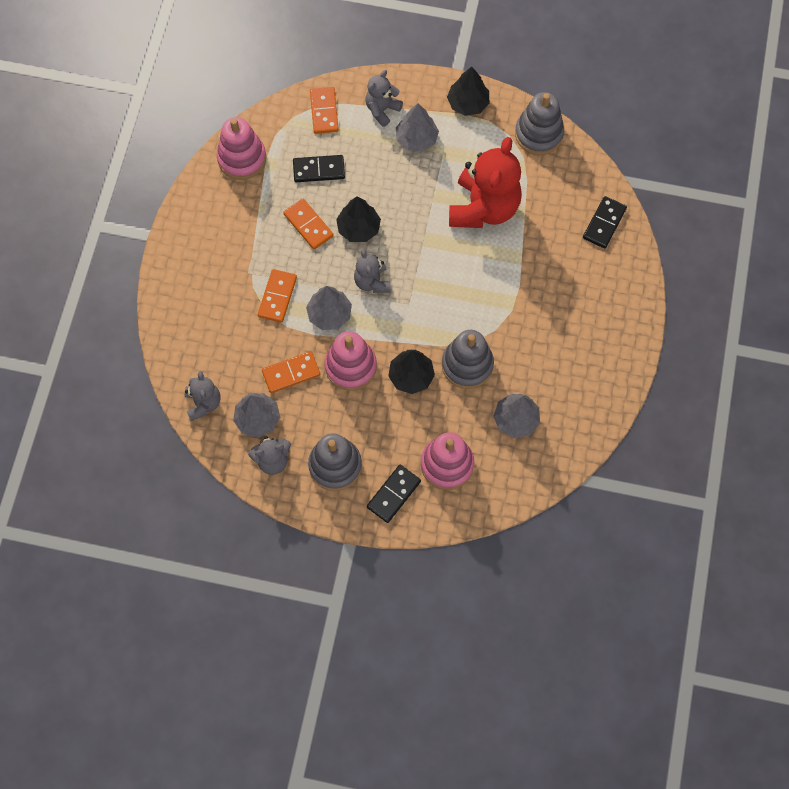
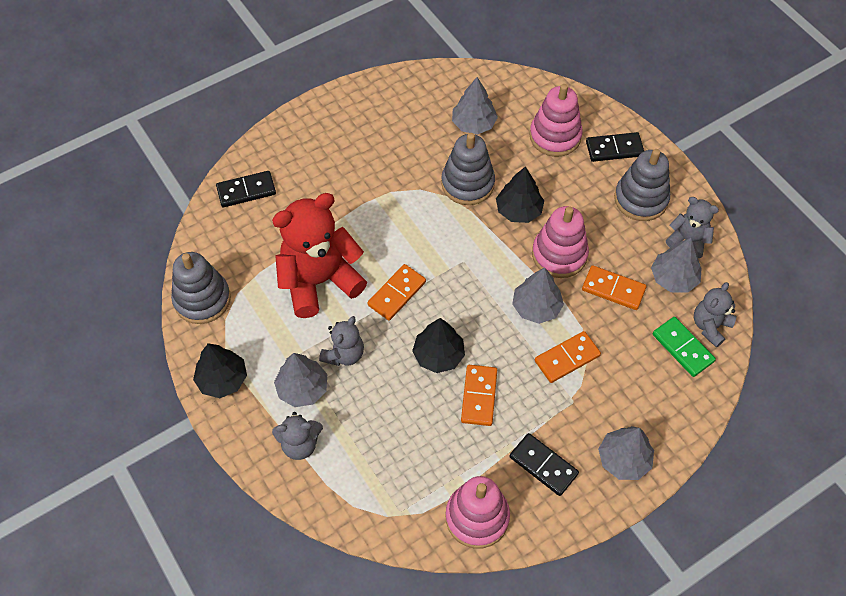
camera: 135 degrees left, 10 degrees down
black domino [293,155,345,182] -> black domino moved to [509,433,579,496]
orange domino [310,87,339,134] -> orange domino moved to [367,264,426,321]
grey teddy bear [354,249,390,293] -> grey teddy bear moved to [319,316,364,366]
none -> grey tree [598,426,654,480]
none -> green domino [652,317,716,377]

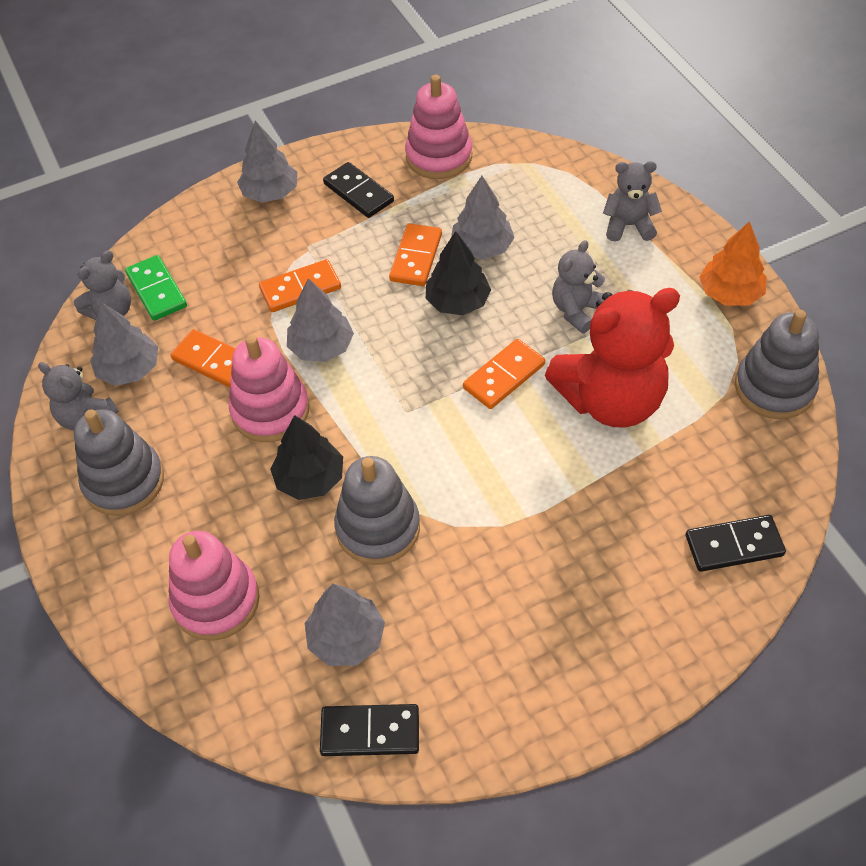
camera: 170 degrees left, 5 degrees down
black tree [193,343,247,398] -> orange tree [699,221,767,306]
grey tree [274,353,327,407] -> grey tree moved to [451,176,515,259]
black domino [586,132,644,162] -> black domino moved to [320,704,419,756]

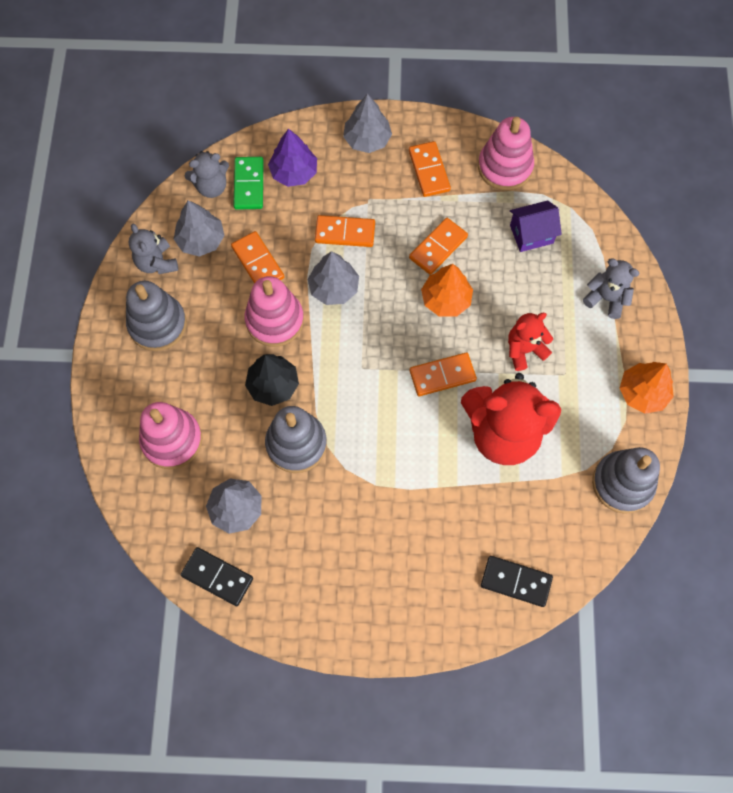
camera: 25 degrees right, 15 degrees up
black domino [323,162,394,218] -> orange domino [409,141,451,197]
black tree [426,231,491,315] -> orange tree [421,264,473,316]
grey tree [451,176,515,259] -> none
grey teddy bear [552,240,605,333] -> red teddy bear [508,313,553,371]
none -> purple tree [268,129,317,187]
none -> purple house [510,200,562,252]

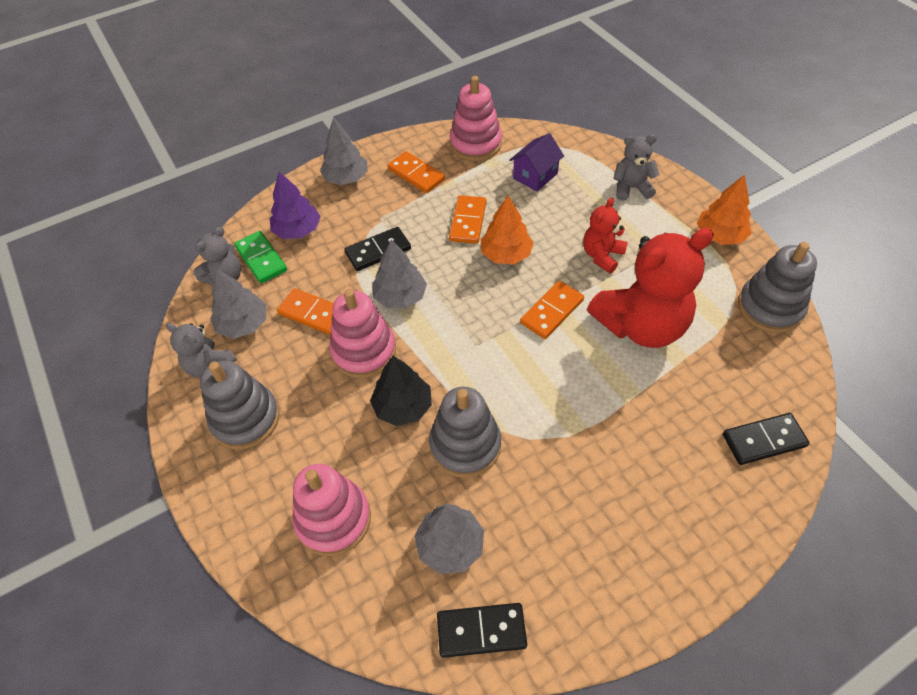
camera: 30 degrees left, 15 degrees down
orange domino [315,215,375,247] -> black domino [344,227,411,271]

